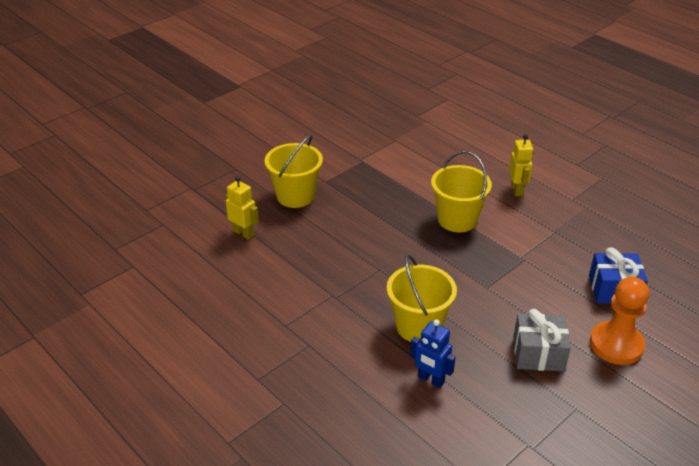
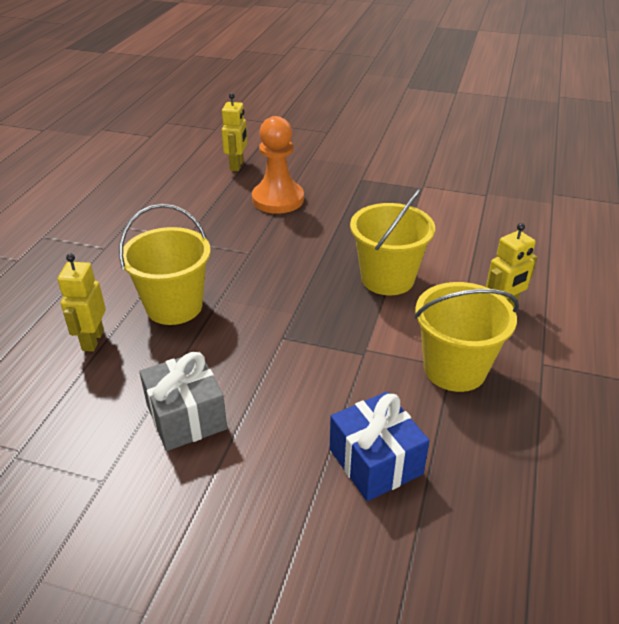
camera: 60 degrees right, 0 degrees up
yellow bucket [265,135,323,208] -> yellow bucket moved to [414,282,519,392]
blue robot [410,319,456,388] -> yellow robot [58,254,106,352]
orange pawn [590,277,649,365] -> orange pawn moved to [252,116,304,214]

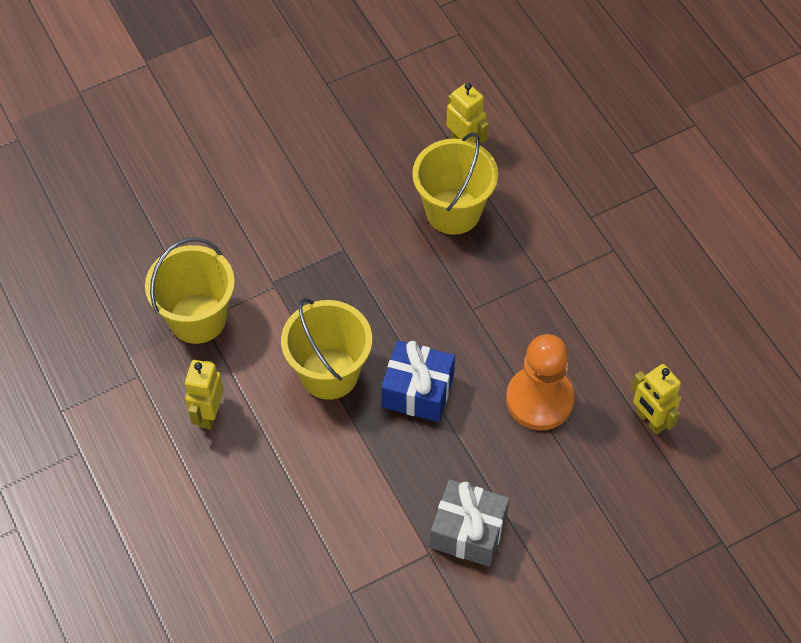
camera: 135 degrees right, 20 degrees up
grey gift [139,352,227,451] -> grey gift moved to [430,479,510,567]
blue gift [330,392,430,501] -> blue gift moved to [381,340,455,422]

